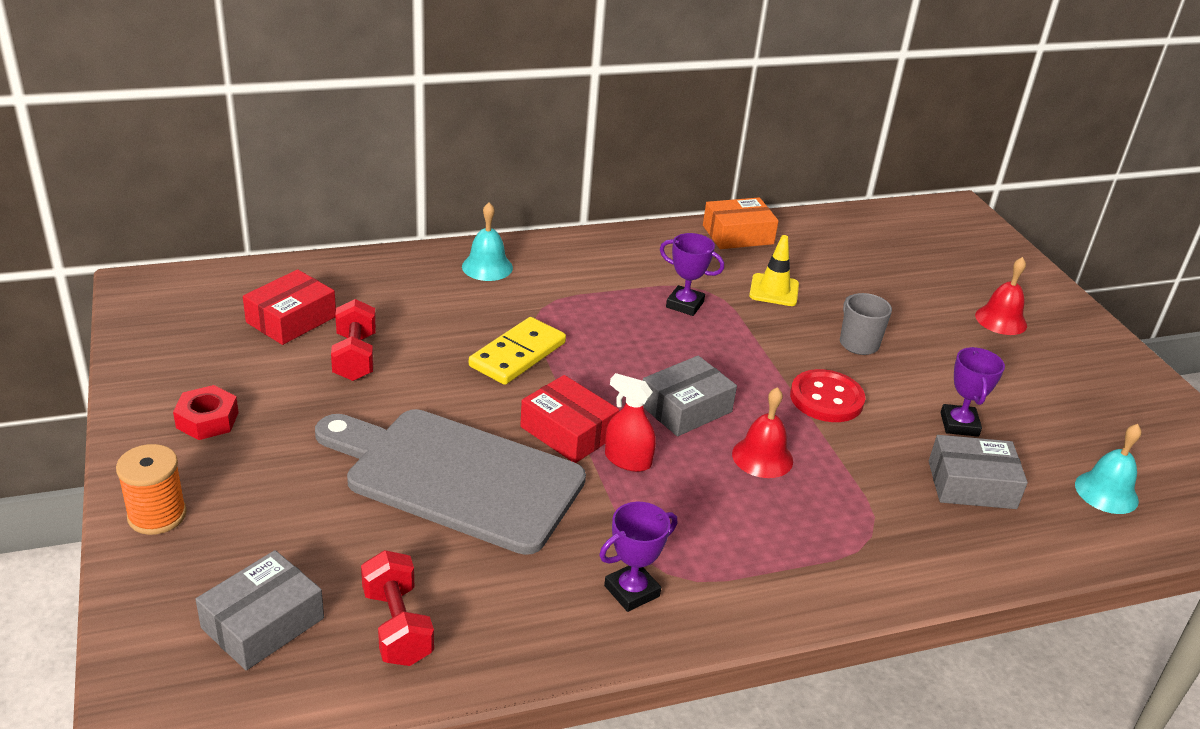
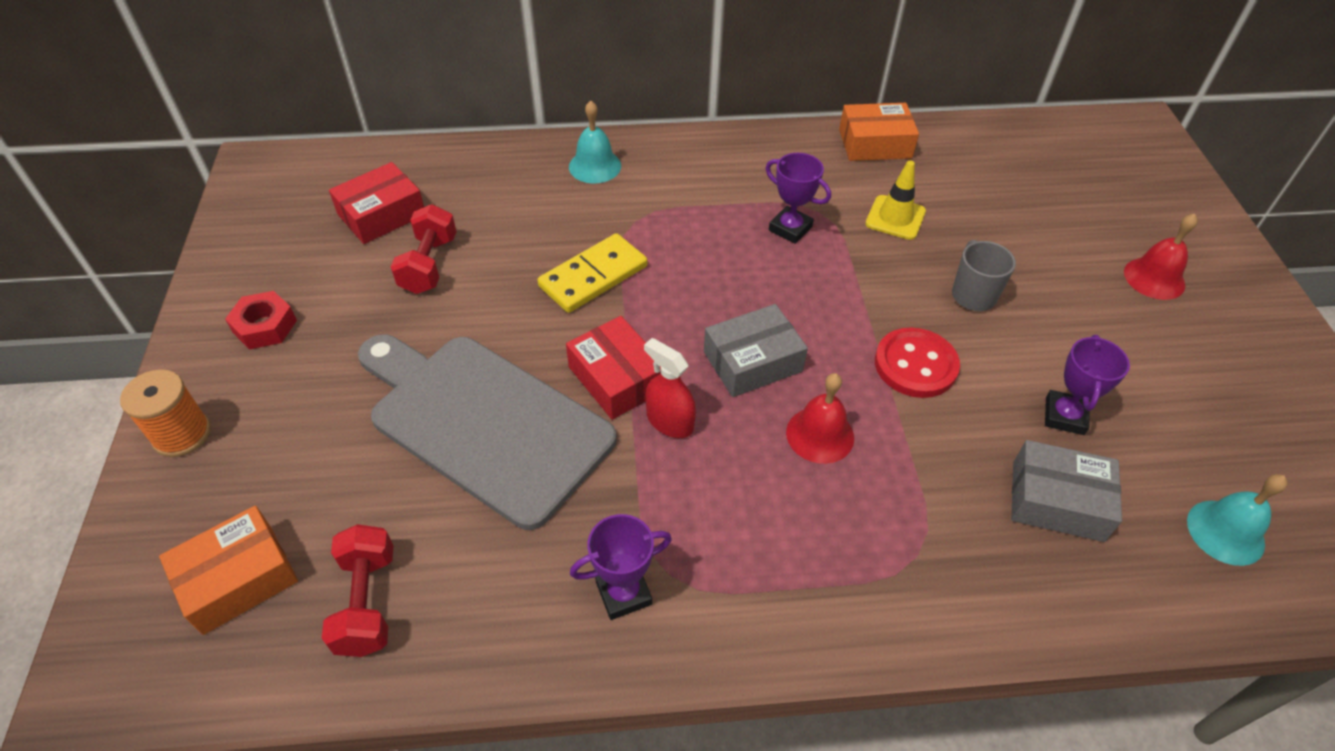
camera: 15 degrees right, 15 degrees up
grey box [196,550,324,670] -> orange box [159,506,298,635]

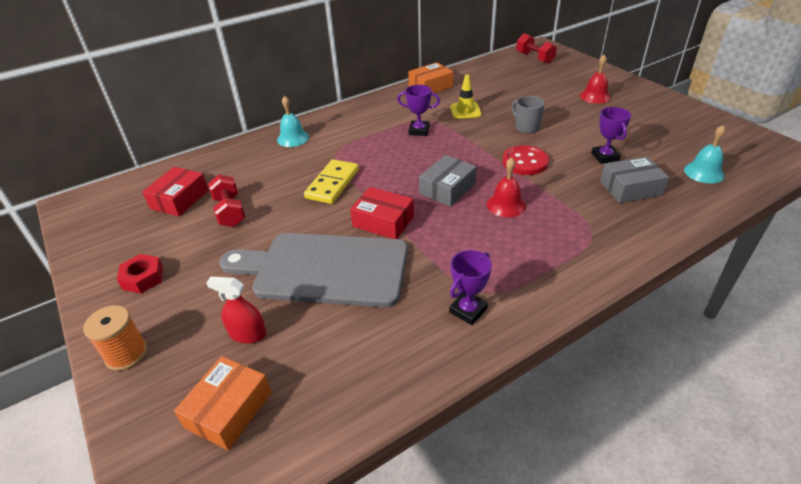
camera: 25 degrees left, 10 degrees down
red dumbbell [321,524,393,657] -> red dumbbell moved to [516,33,557,64]
red spray bottle [644,338,696,438] -> red spray bottle moved to [206,277,266,343]

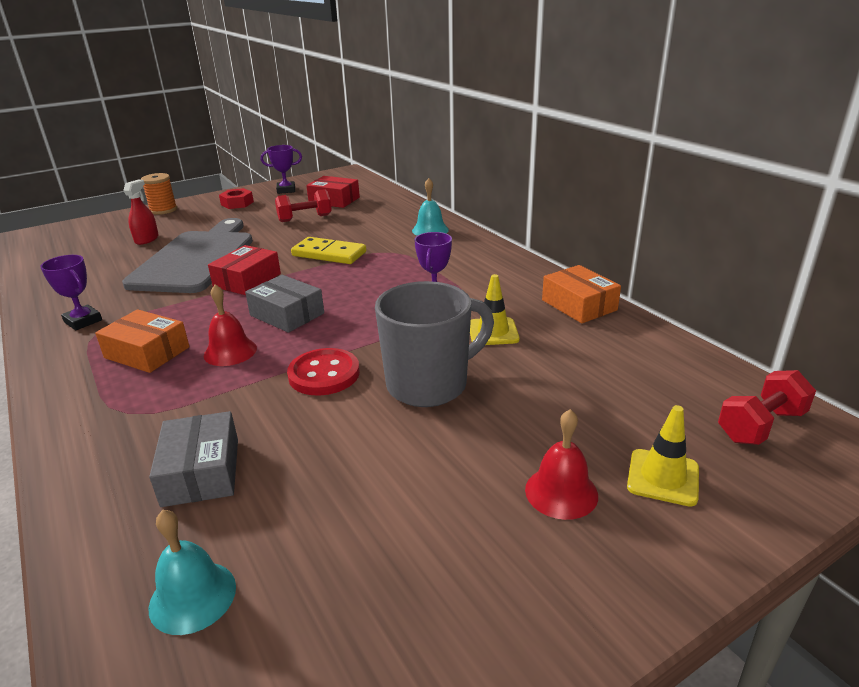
camera: 90 degrees right, 10 degrees down
orange box [174,356,271,450] -> orange box moved to [95,309,190,373]
grey mug [511,96,545,134] -> grey mug [375,281,494,407], size x1.87
purple trophy [592,107,631,164] -> purple trophy moved to [261,145,302,194]
none -> yellow traffic cone [627,405,699,507]

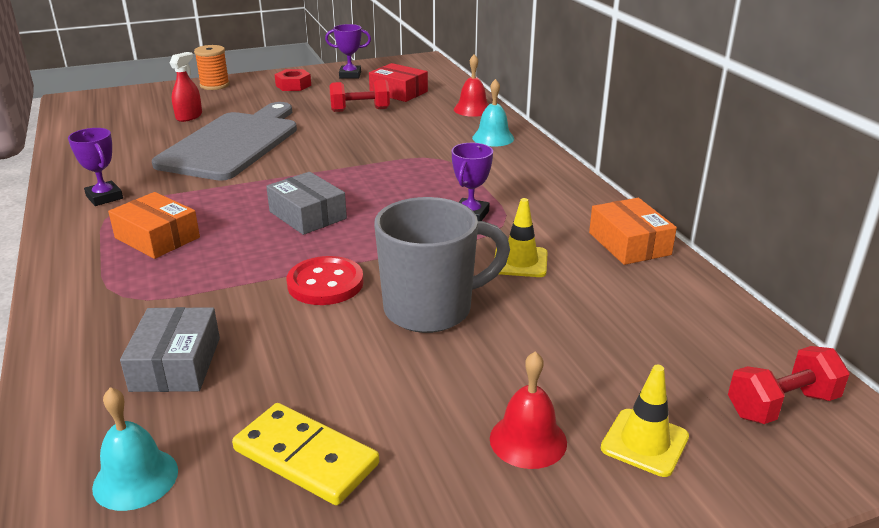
camera: 10 degrees right, 0 degrees up
red bell [204,284,257,366] -> red bell moved to [454,54,489,117]
red box [208,245,281,295] -> none
yellow domino [291,237,366,264] -> yellow domino moved to [232,403,379,506]

